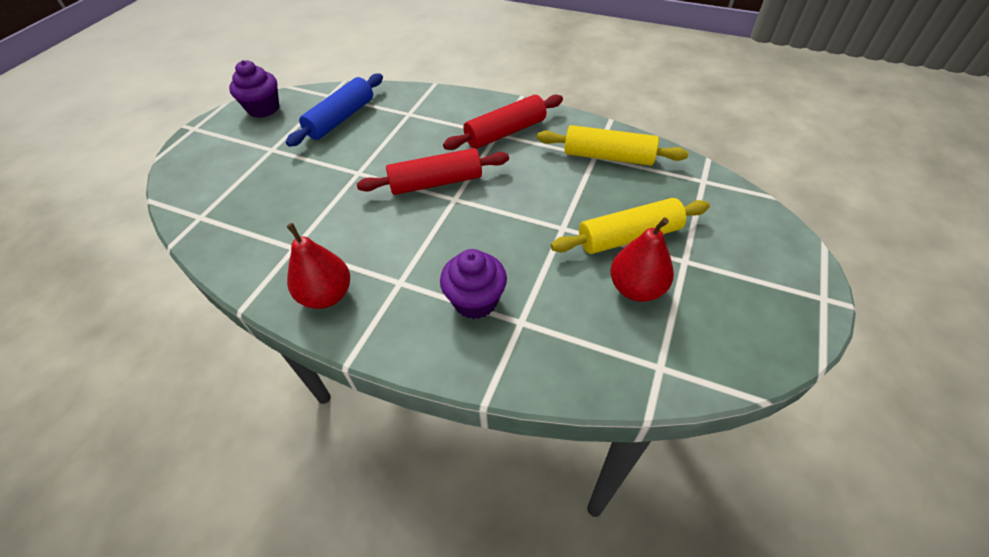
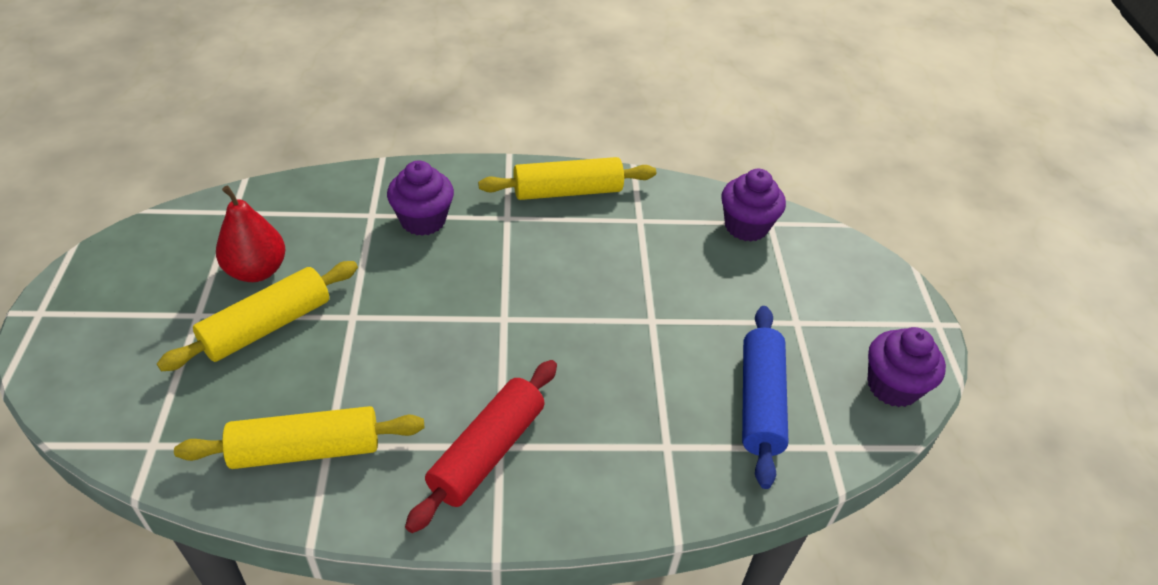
camera: 150 degrees right, 5 degrees down
red pear [286,223,350,309] -> yellow rolling pin [478,157,656,200]
red rolling pin [356,148,509,195] -> none
none -> purple cupcake [722,169,786,242]

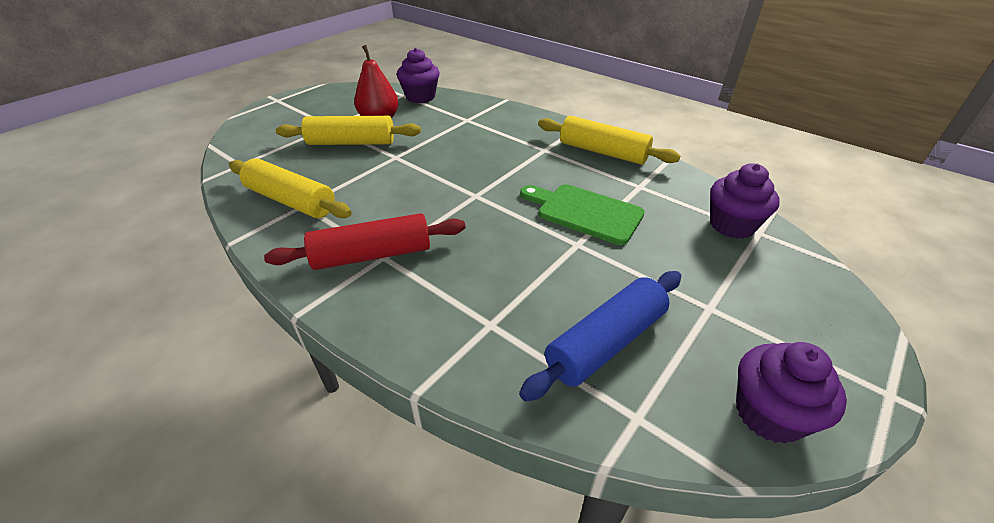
camera: 45 degrees right, 5 degrees down
purple cupcake [387,160,454,236] -> purple cupcake moved to [397,48,440,103]
none -> green cutting board [520,184,645,245]

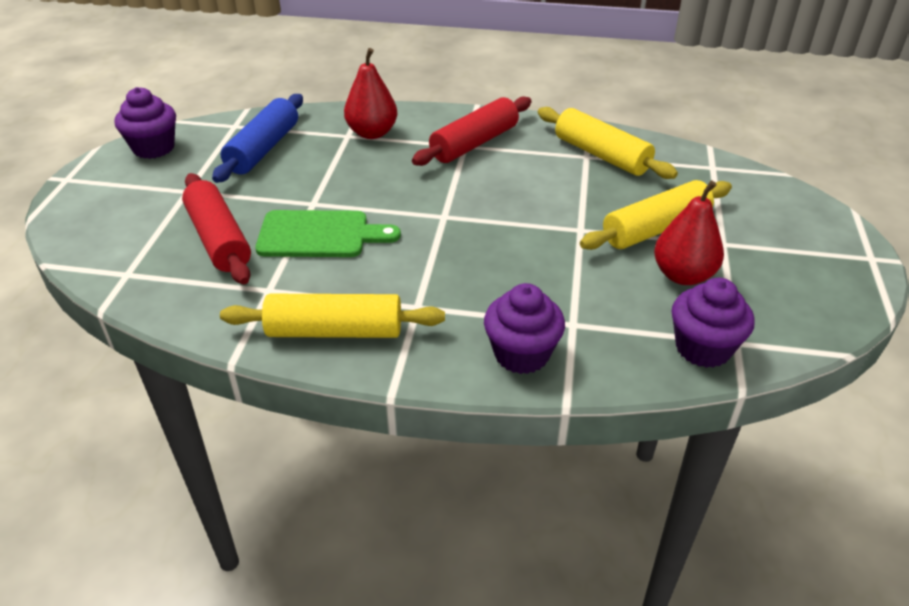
camera: 150 degrees right, 0 degrees up
yellow rolling pin [229,158,352,218] -> yellow rolling pin turned 45 degrees clockwise [538,107,678,179]
purple cupcake [710,163,780,239] -> purple cupcake moved to [484,283,565,374]
none -> red rolling pin [182,173,251,285]
none -> red pear [344,48,397,139]

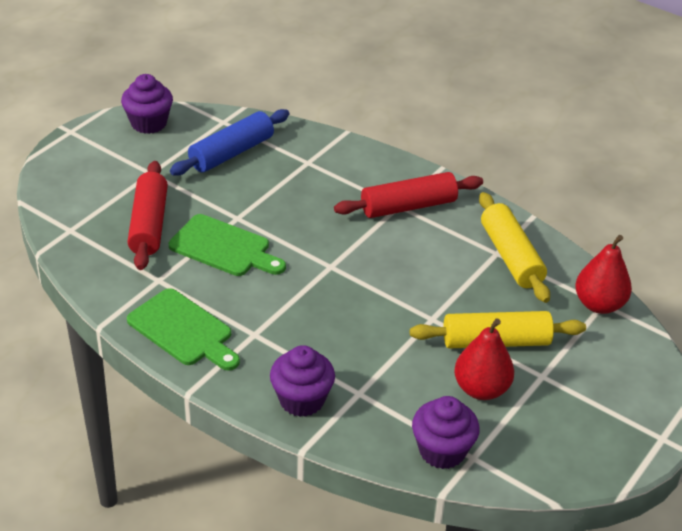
camera: 25 degrees right, 0 degrees up
yellow rolling pin [220,294,445,338] -> green cutting board [127,288,240,371]
red pear [344,48,397,139] -> red pear moved to [575,235,632,314]

